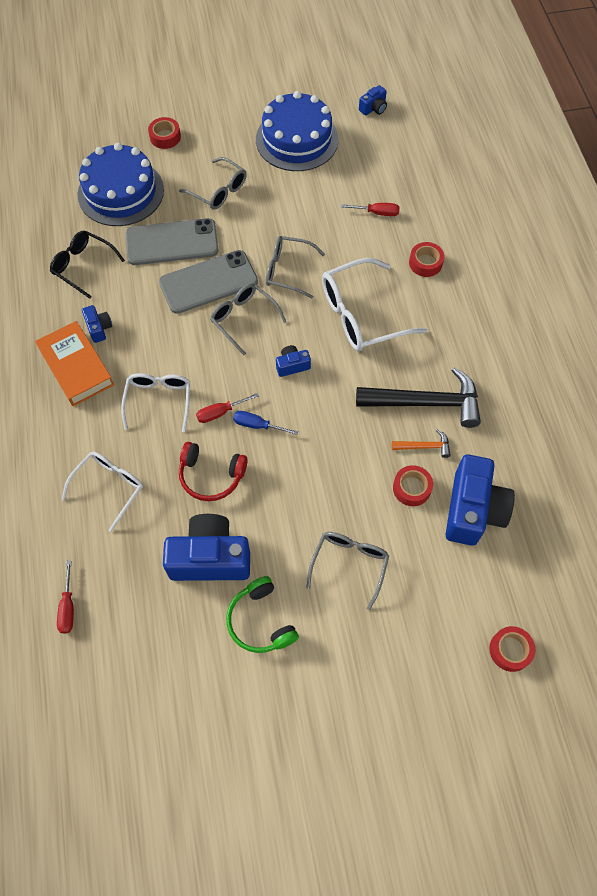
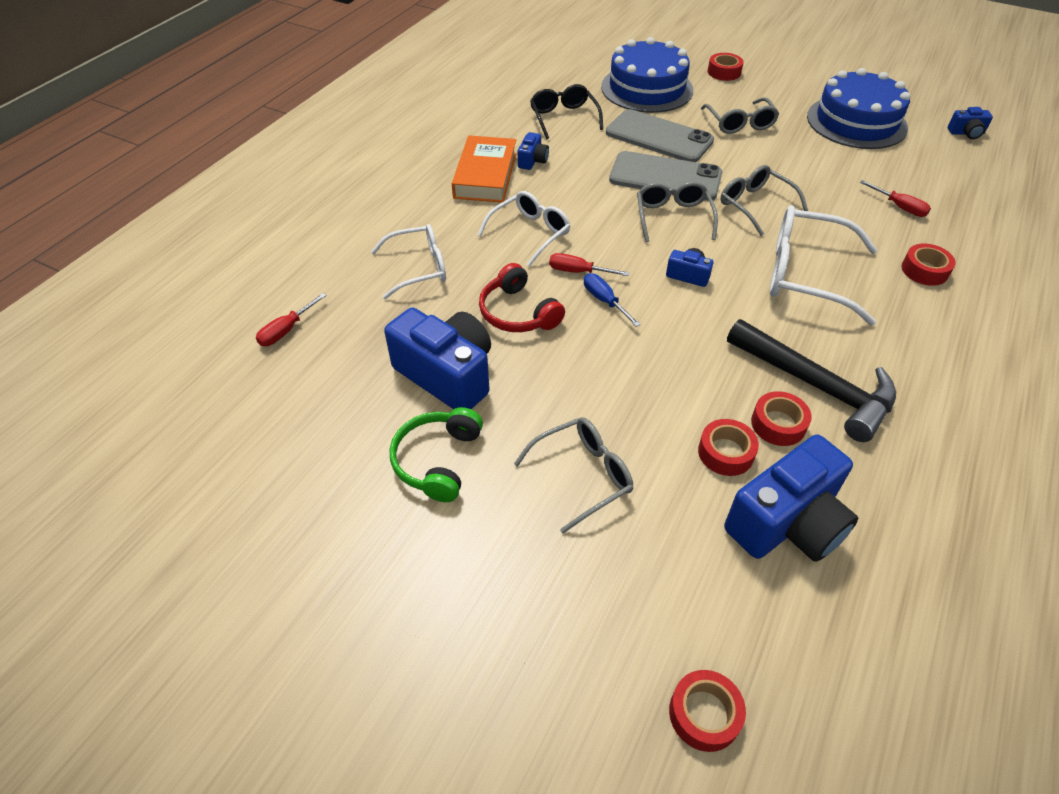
camera: 40 degrees right, 15 degrees down
orange hammer [392,429,451,458] -> red tape [751,391,812,446]

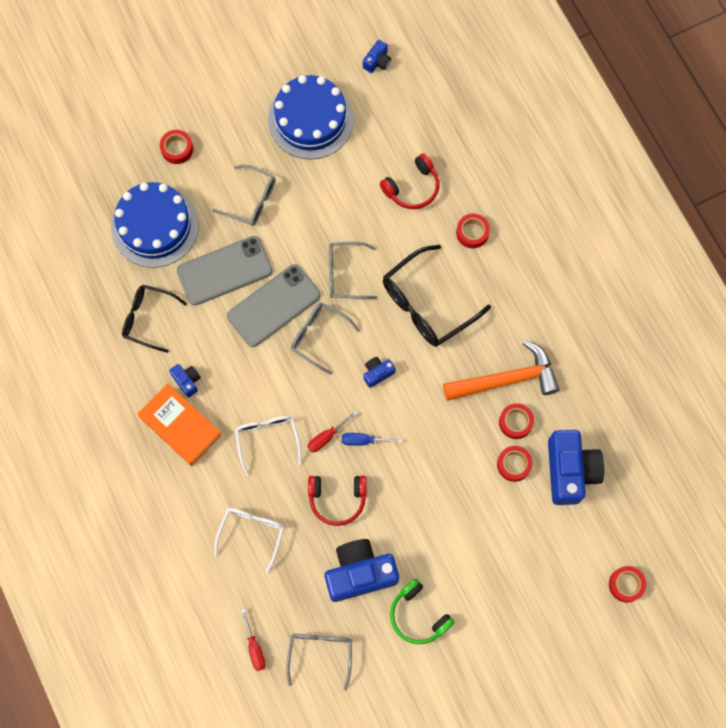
camera: 55 degrees left, 25 degrees up
grey glasses [514,417,633,534] -> grey glasses moved to [286,634,352,691]
black hammer [727,319,896,442] -> orange hammer [443,340,559,401]
white glasses [770,205,878,326] -> black glasses [383,245,491,347]
red screwdriver [860,180,931,217] -> red headphones [380,153,439,209]

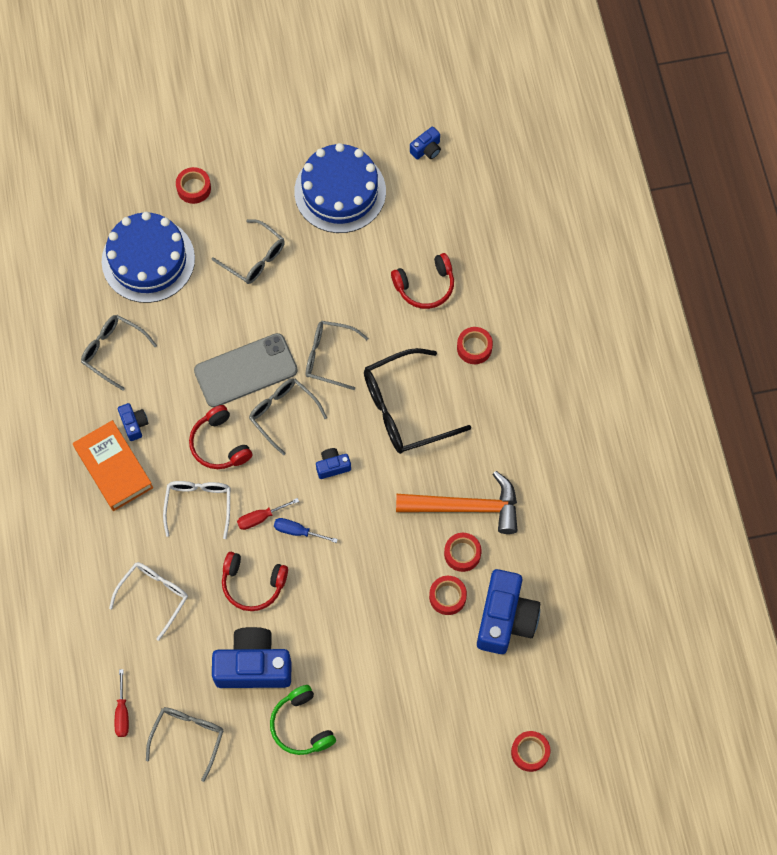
camera: 15 degrees right, 5 degrees down
black glasses [122,285,187,353] -> grey glasses [81,315,157,390]
grey phone [177,236,273,305] -> none
none -> red headphones [189,405,252,469]

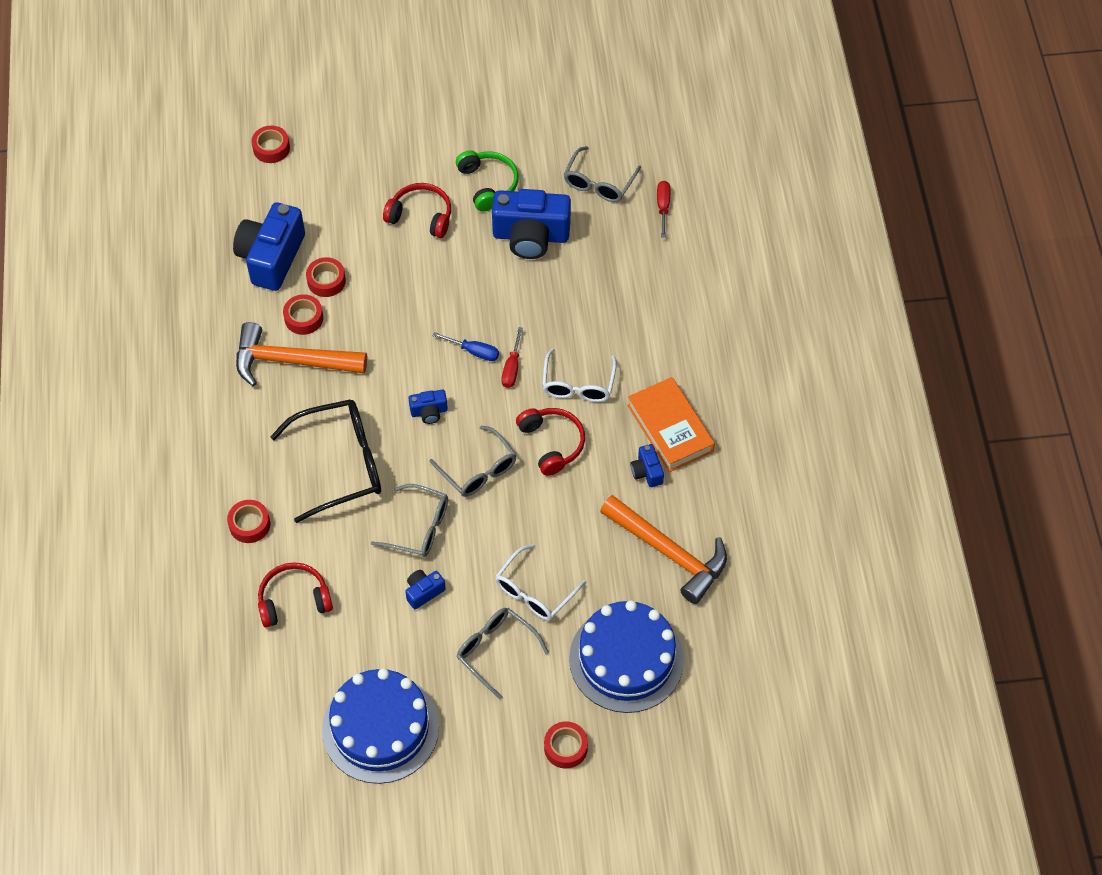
camera: 175 degrees left, 10 degrees down
grey glasses [81,315,157,390] -> orange hammer [600,495,727,604]
white glasses [109,562,188,641] -> white glasses moved to [495,544,586,621]
grey phone [194,333,298,407] -> none
red headphones [222,552,288,611] -> red headphones moved to [383,183,451,238]
red screwdriver [237,498,299,530] -> red screwdriver turned 120 degrees clockwise [501,327,523,388]
blue camera [410,127,441,159] -> blue camera moved to [405,570,446,609]

